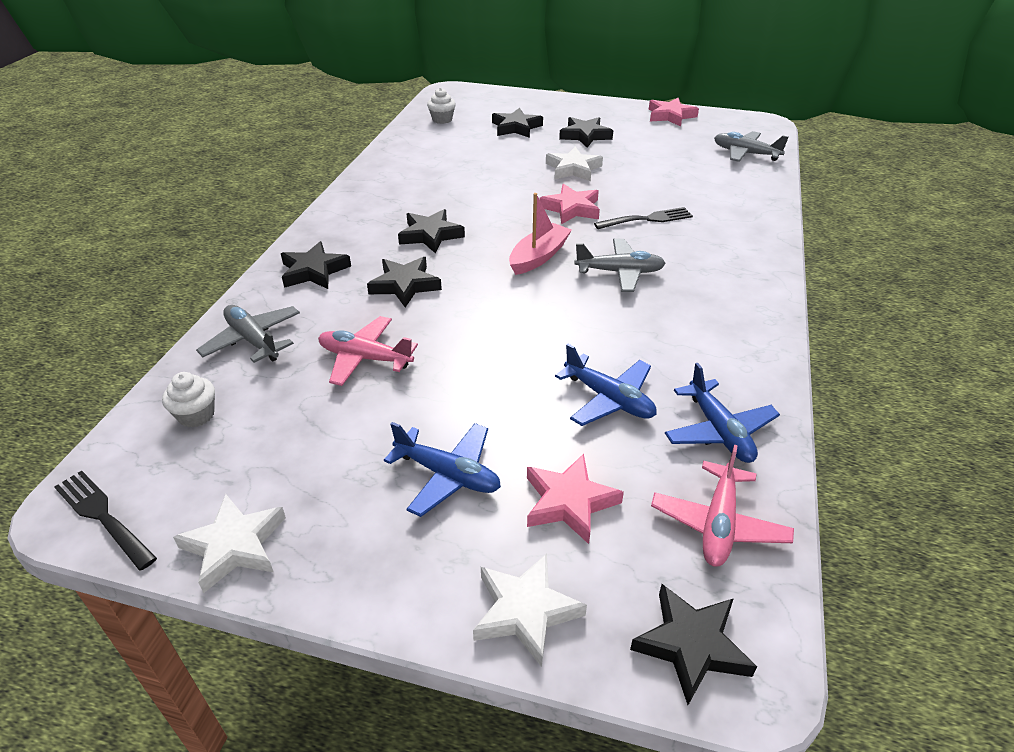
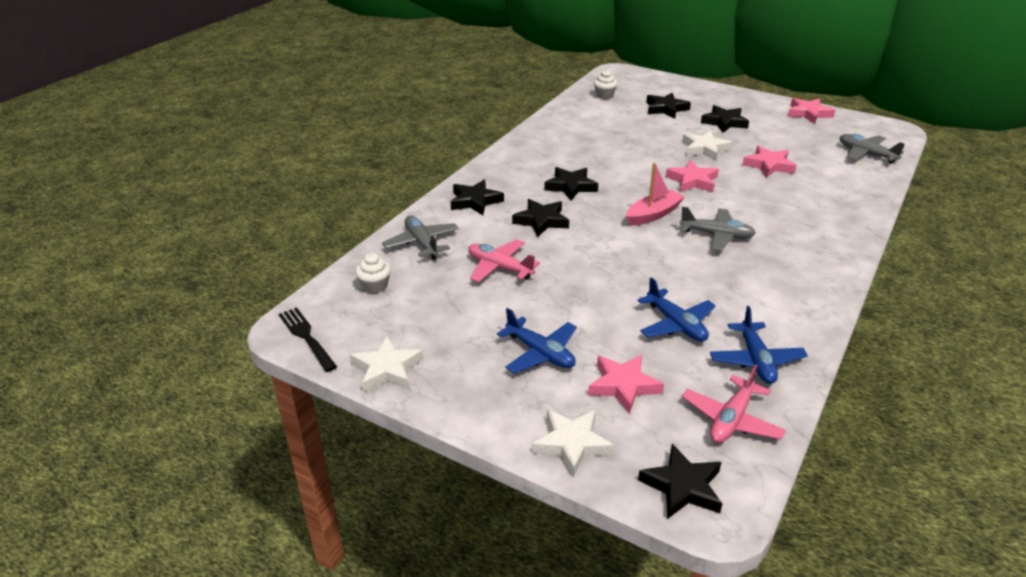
camera: 15 degrees right, 5 degrees down
black fork [594,207,693,229] -> none
none -> pink star [742,146,797,178]

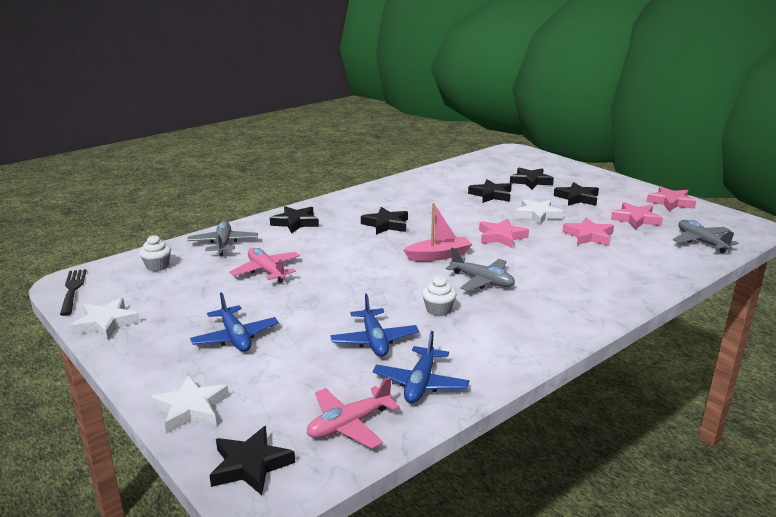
camera: 20 degrees right, 10 degrees down
black star [512,199,569,237] -> black star moved to [468,179,512,203]
pink star [588,355,664,414] -> pink star moved to [611,202,663,230]
white cupcake [594,70,618,99] -> white cupcake moved to [422,276,457,316]

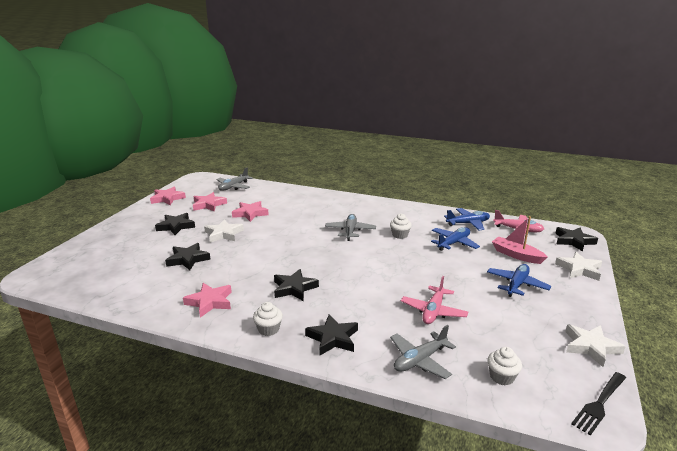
camera: 120 degrees left, 0 degrees up
pink boat [403,203,472,261] -> pink boat moved to [492,216,548,264]
pink star [479,219,529,248] -> pink star moved to [183,283,232,318]
black star [510,167,554,189] -> none
none -> white cupcake [253,302,283,336]

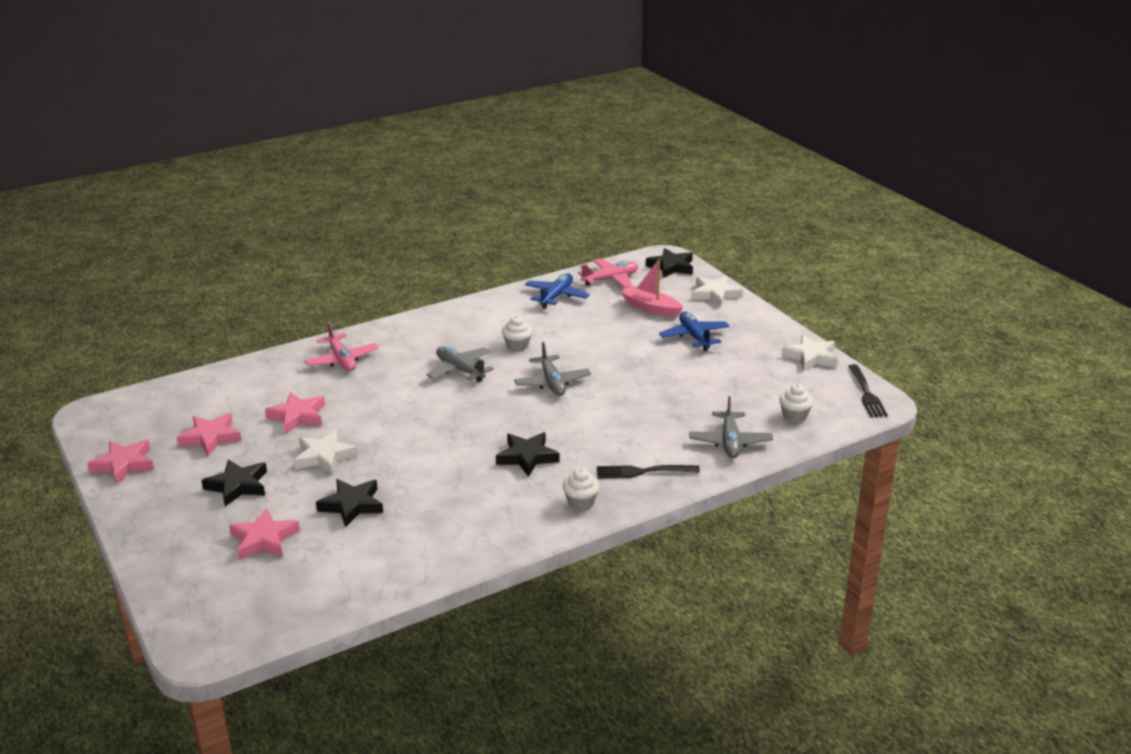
camera: 50 degrees left, 5 degrees up
pink star [183,283,232,318] -> pink star moved to [229,508,300,560]
grey plane [216,167,253,191] -> grey plane moved to [514,342,591,396]
black star [305,314,358,355] -> black fork [597,465,700,479]
pink plane [401,276,468,324] -> pink plane moved to [304,322,379,371]
blue plane [431,227,480,251] -> none
pink boat [492,216,548,264] -> pink boat turned 45 degrees clockwise [621,259,683,317]

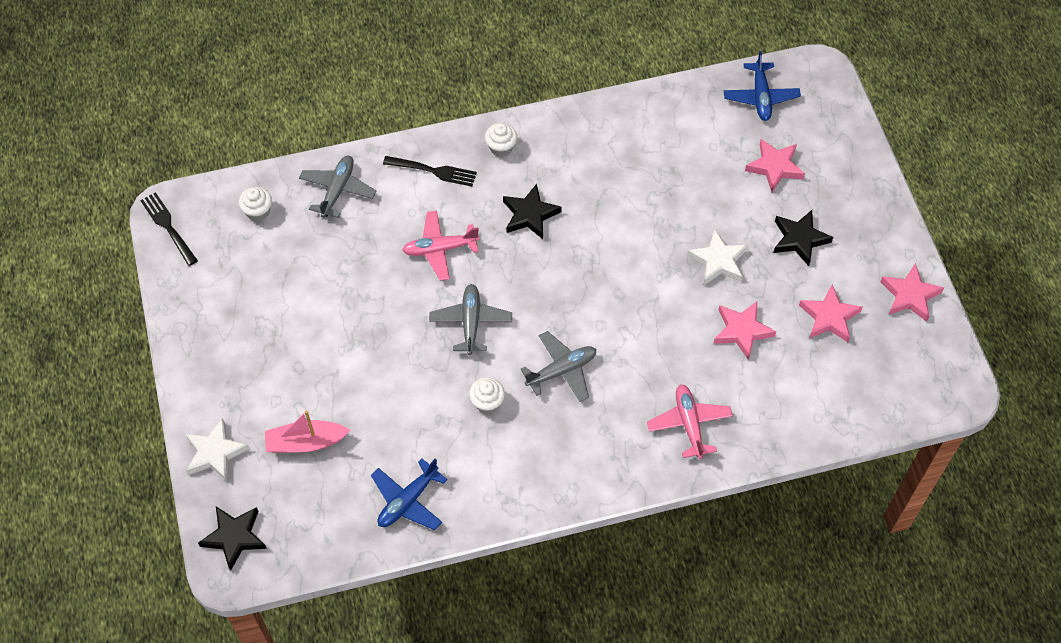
camera: 165 degrees left, 30 degrees up
black star [316,479,383,527] -> none
grey plane [426,346,494,382] -> grey plane turned 90 degrees counterclockwise [521,331,596,402]
pink plane [578,259,638,288] -> pink plane moved to [402,211,479,281]
pink boat [621,259,683,317] -> pink boat turned 120 degrees clockwise [265,410,350,453]
blue plane [659,311,730,351] -> blue plane moved to [724,51,801,121]
white star [782,335,838,372] -> none
black fork [848,364,888,417] -> black fork turned 45 degrees counterclockwise [140,192,198,266]

